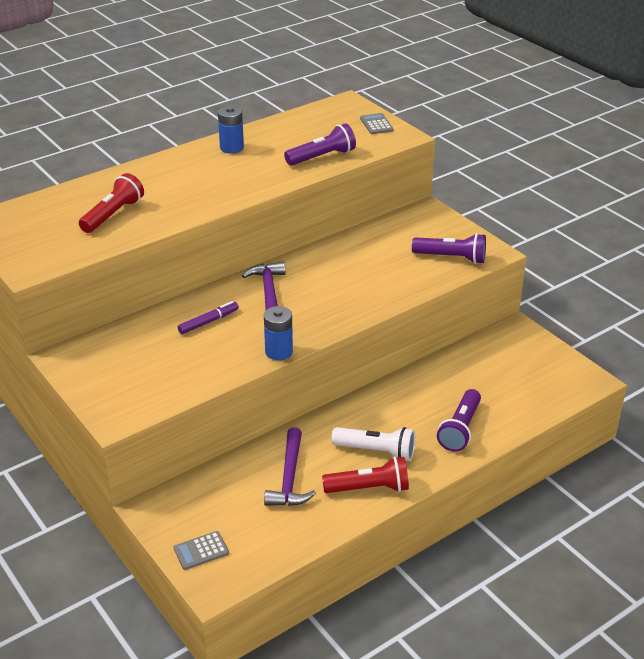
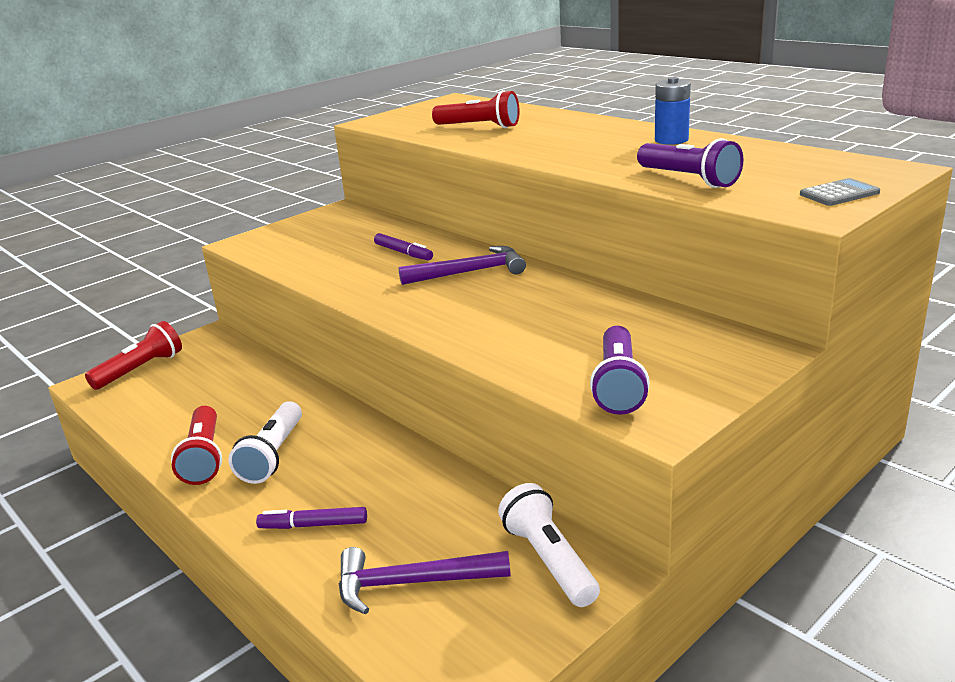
camera: 85 degrees right, 10 degrees down
grey calculator [174,531,229,570] -> red flashlight [85,321,182,390]
blue battery [264,306,293,360] -> none
purple hammer [264,427,316,506] -> purple hammer moved to [339,547,511,615]
purple flashlight [437,389,481,452] -> purple marker [256,507,367,529]
none -> white flashlight [498,483,600,607]

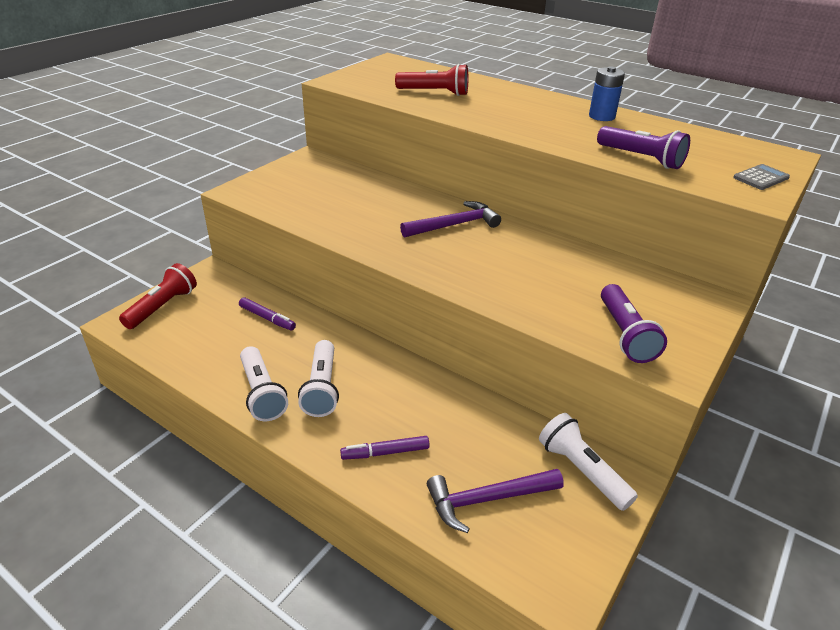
camera: 15 degrees left, 10 degrees up
red flashlight [171,406,222,485] -> white flashlight [240,346,288,421]
purple marker [374,233,433,260] -> purple marker moved to [239,297,296,330]

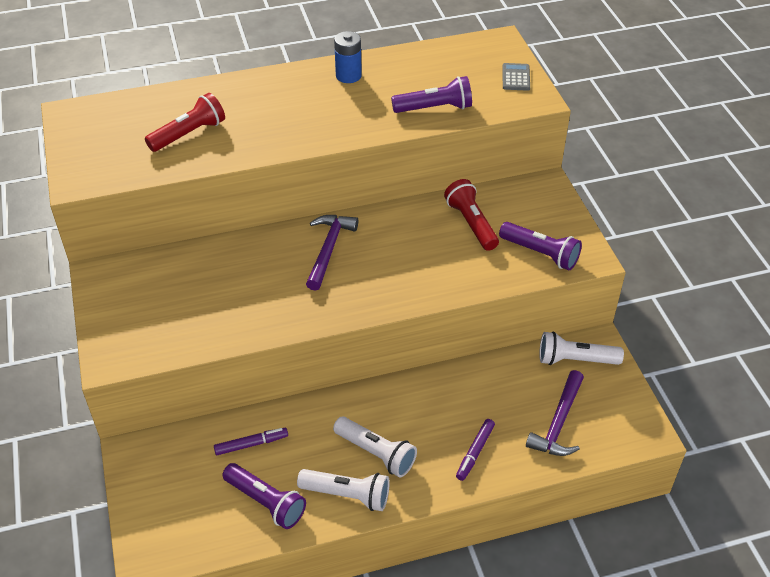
camera: 50 degrees left, 10 degrees up
red flashlight [119,263,197,329] -> red flashlight moved to [444,179,499,251]
none -> purple flashlight [222,463,306,529]

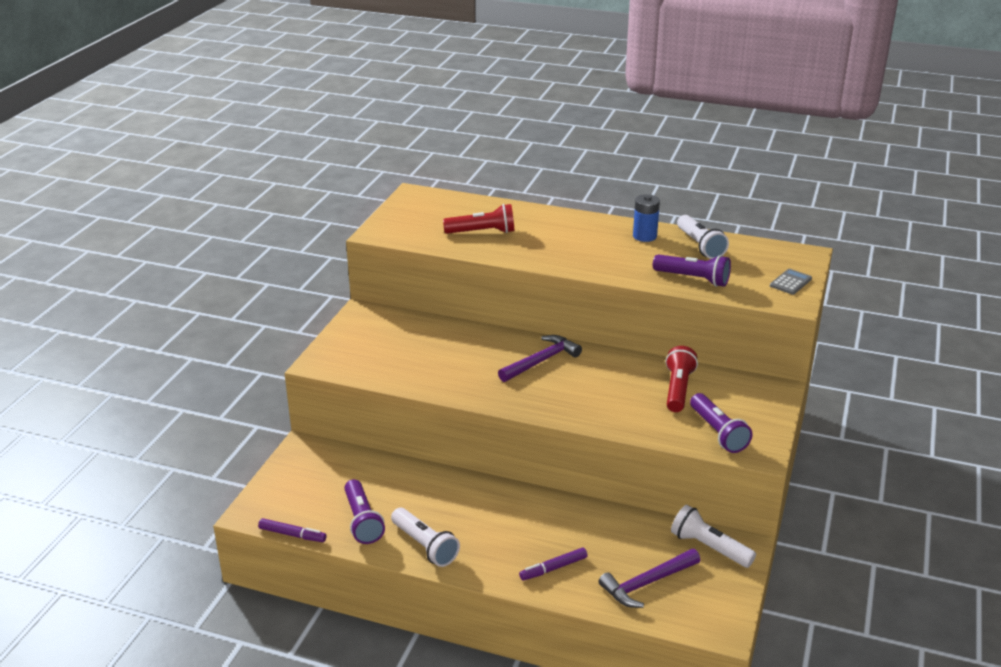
camera: 35 degrees right, 15 degrees down
purple marker [214,428,288,455] -> purple marker moved to [258,518,326,542]
white flashlight [333,417,417,477] -> white flashlight moved to [677,215,729,259]

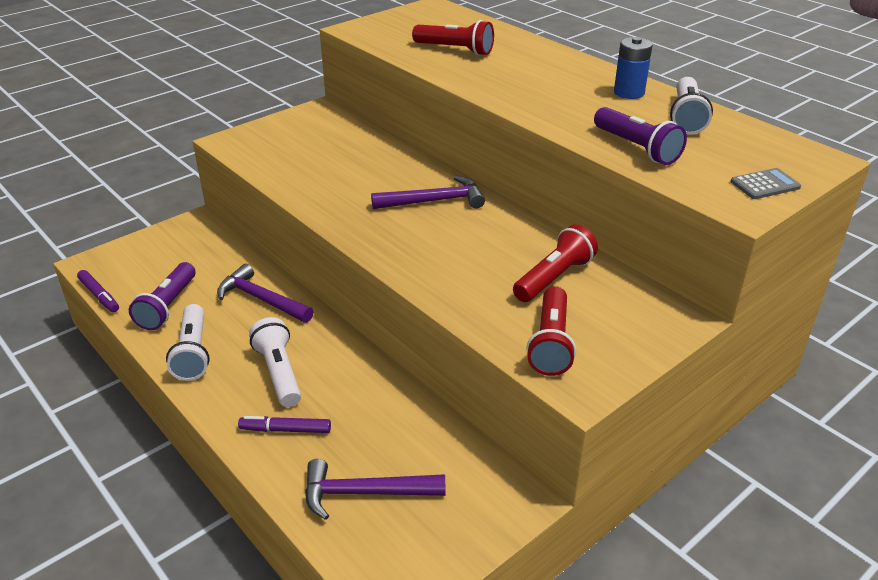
camera: 30 degrees right, 5 degrees up
white flashlight [671,505,756,568] -> white flashlight moved to [249,317,301,407]
purple flashlight [690,393,753,453] -> red flashlight [526,286,576,376]
none -> purple hammer [217,264,314,323]

